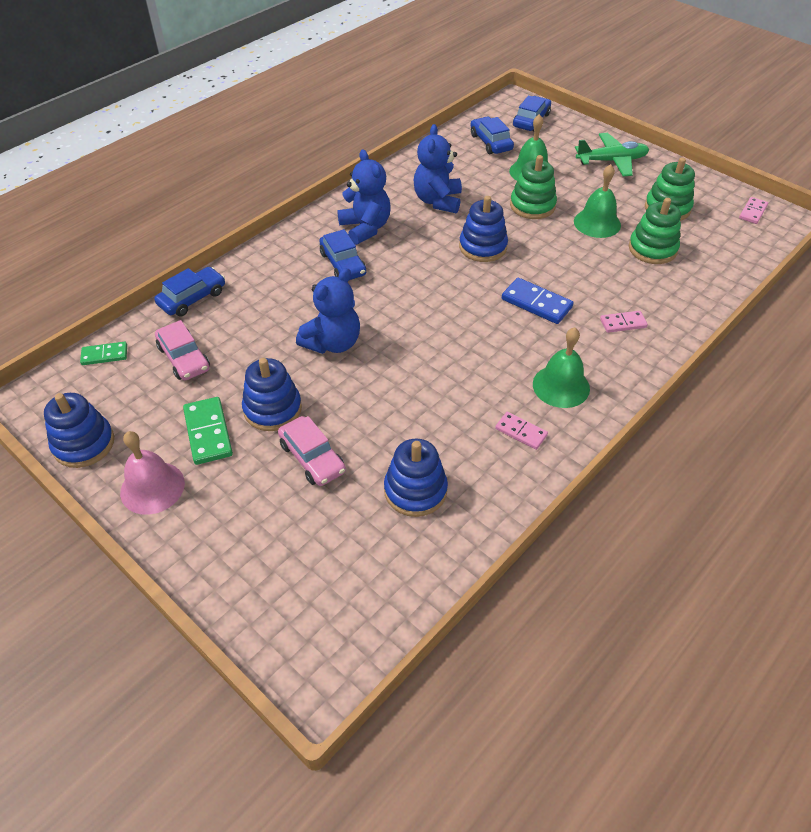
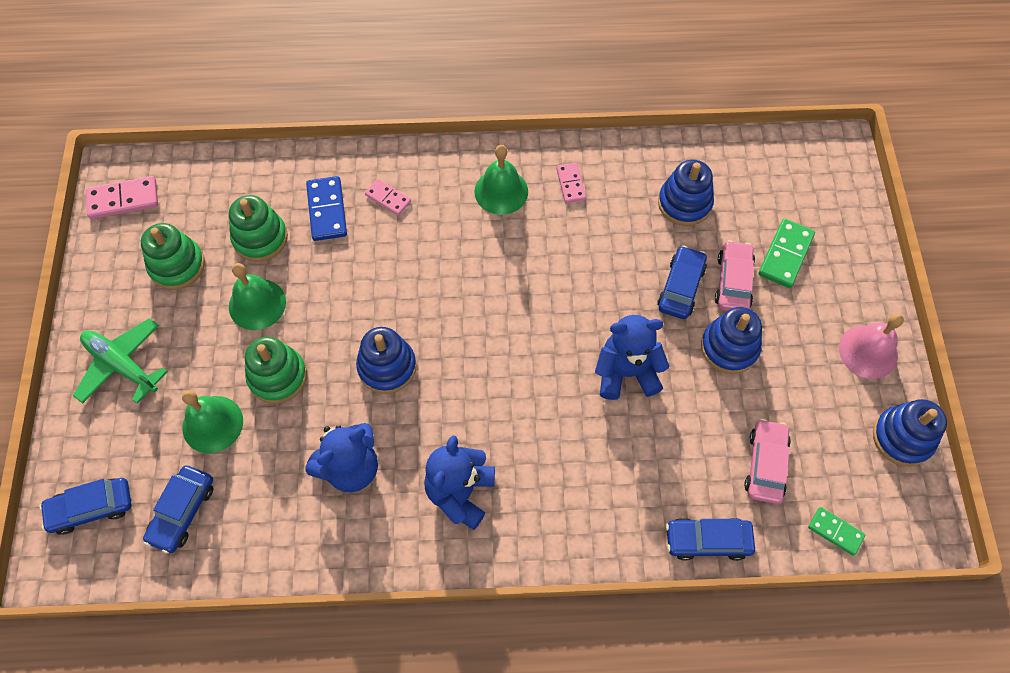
camera: 135 degrees left, 15 degrees up
green domino [183,397,233,465] -> green domino moved to [758,219,815,288]
blue car [319,229,366,280] -> blue car moved to [657,246,707,319]
blue domino [502,278,573,324] -> blue domino moved to [306,176,347,241]
pink domino [739,197,768,224] -> pink domino [86,176,158,219], size x1.57

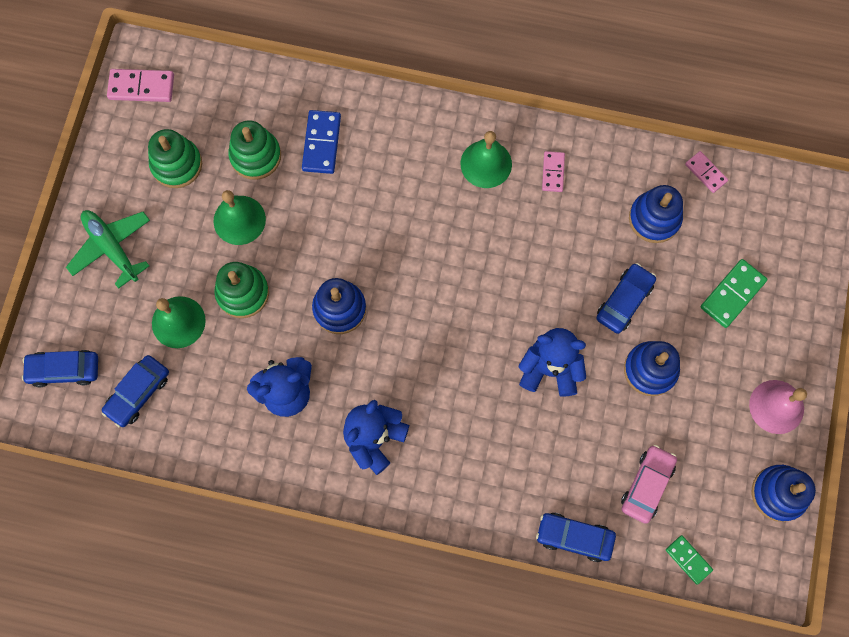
camera: 15 degrees right, 10 degrees up
pink domino [365,179,411,216] -> pink domino moved to [685,151,728,193]
pink car [715,240,755,311] -> none

